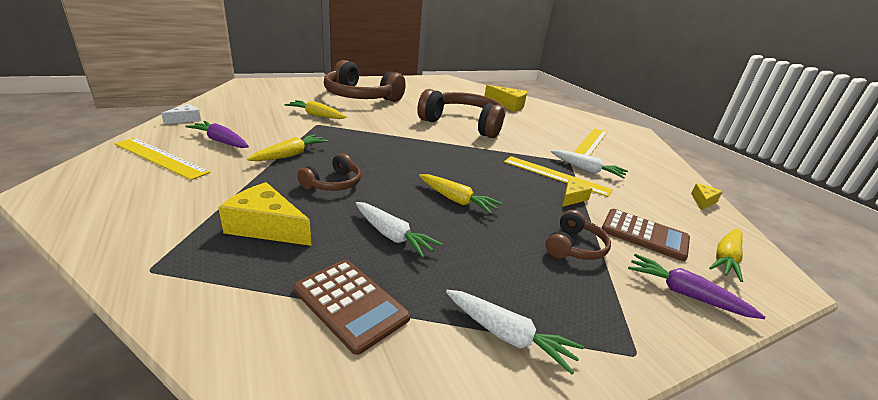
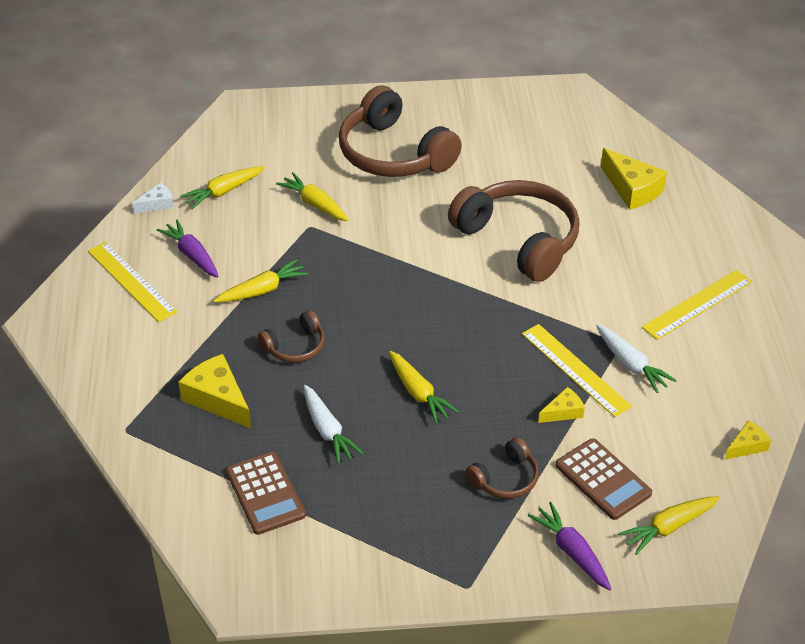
camera: 25 degrees right, 15 degrees up
white carrot [446,290,584,374] -> none
none -> yellow carrot [180,166,265,209]

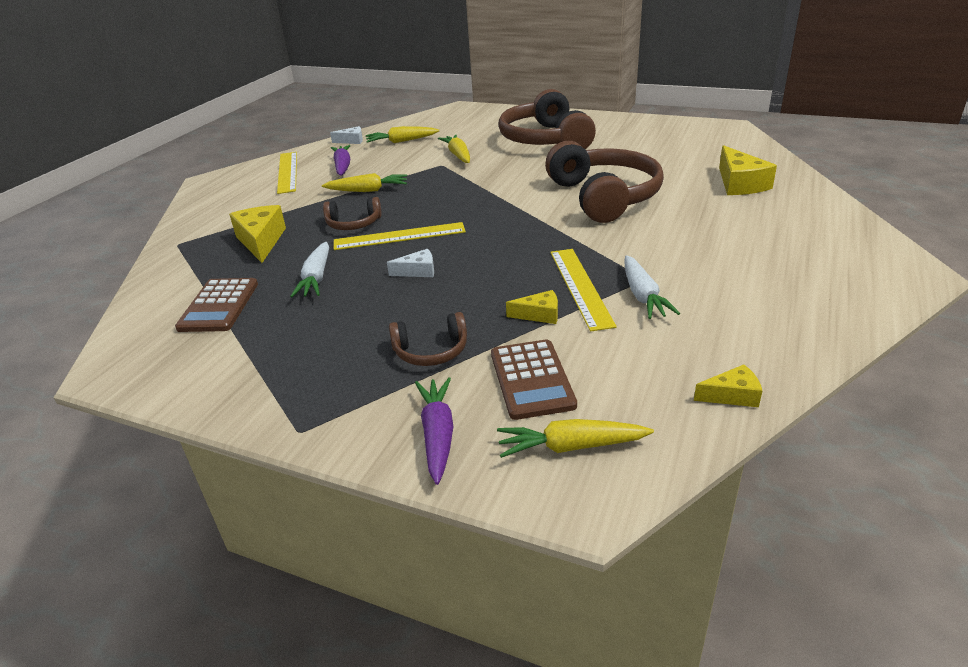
camera: 30 degrees right, 10 degrees down
yellow carrot [389,351,459,424] -> white cheese [387,249,434,277]
yellow ruler [642,270,752,340] -> yellow ruler moved to [334,222,466,250]

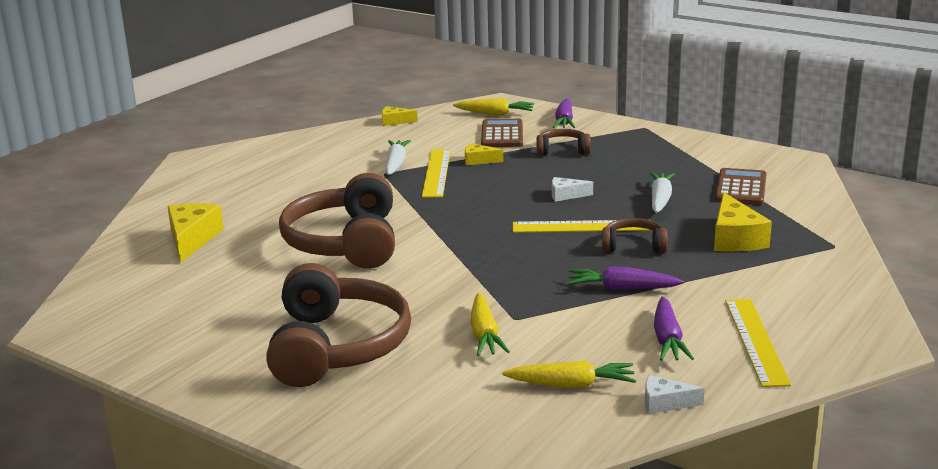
camera: 170 degrees left, 10 degrees down
yellow carrot [322,173,407,192] -> purple carrot [567,266,684,290]

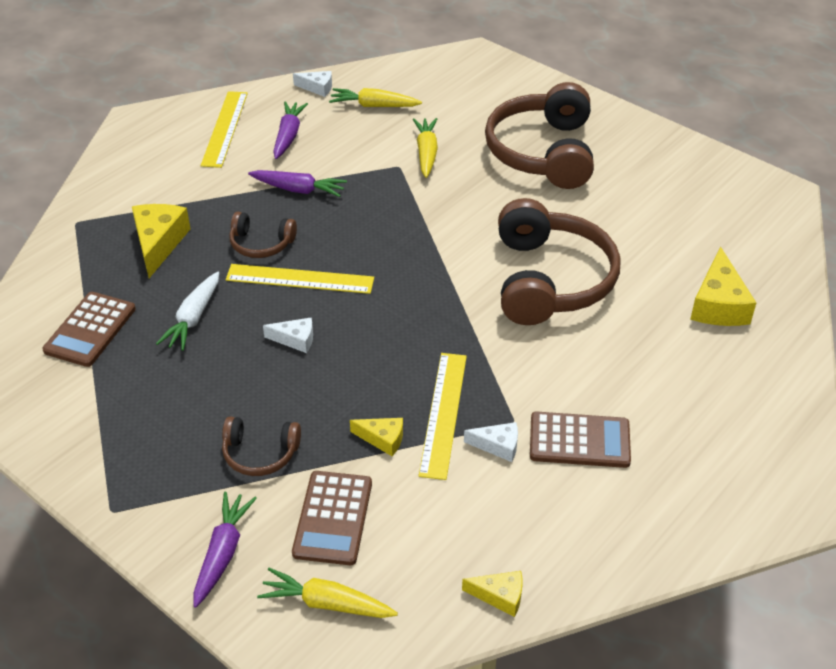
camera: 175 degrees left, 20 degrees up
white carrot [385,140,411,175] -> white cheese [464,422,518,462]
none -> brown calculator [530,412,631,468]

